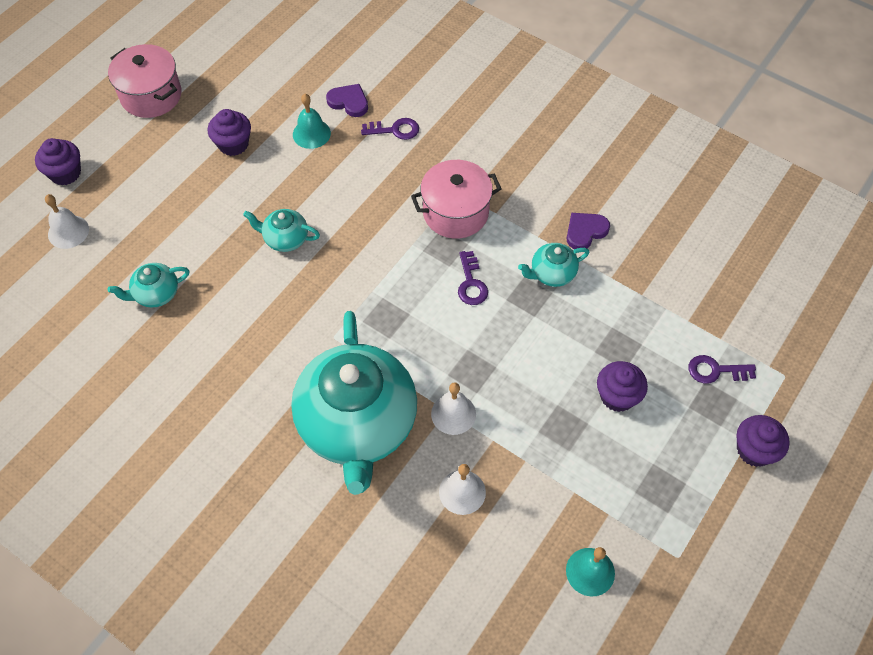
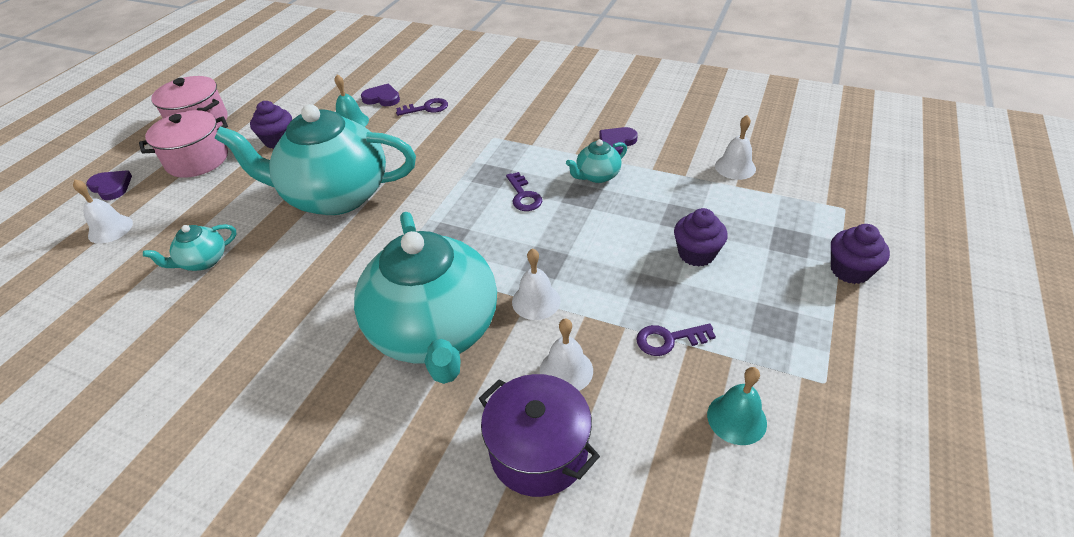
camera: 10 degrees left, 15 degrees down
purple cupcake [35,138,81,185] -> purple heart [86,170,132,200]
turquoise teapot [243,209,320,252] -> turquoise teapot [215,104,416,215], size x2.40
pink pot [411,160,501,239] -> pink pot moved to [139,110,228,178]
purple key [689,355,756,384] -> purple key moved to [636,324,716,356]
none -> purple pot [479,374,600,497]
none -> white bell [715,115,756,180]

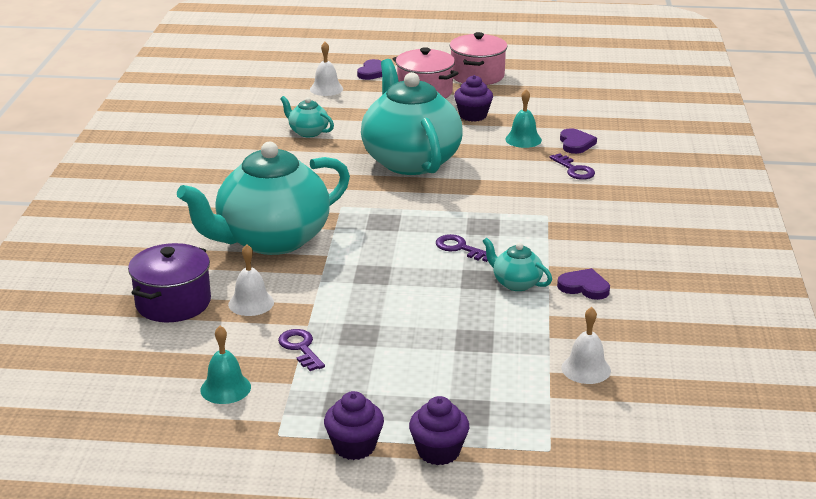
camera: 70 degrees right, 15 degrees down
purple key [506,172,542,211] -> purple key turned 75 degrees clockwise [436,234,488,262]
white bell [512,248,560,320] -> none
purple cupcake [674,208,728,267] -> purple cupcake moved to [324,391,384,460]

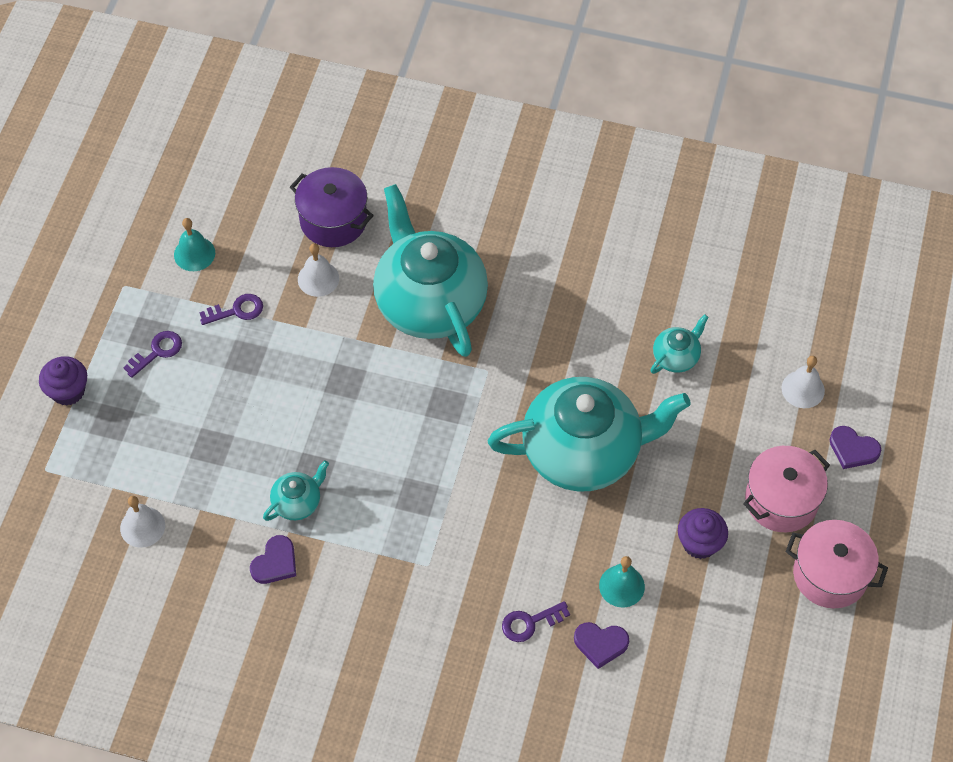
camera: 100 degrees right, 30 degrees up
purple cupcake [324,391,384,460] -> none
purple key [436,234,488,262] -> purple key moved to [123,331,182,378]

